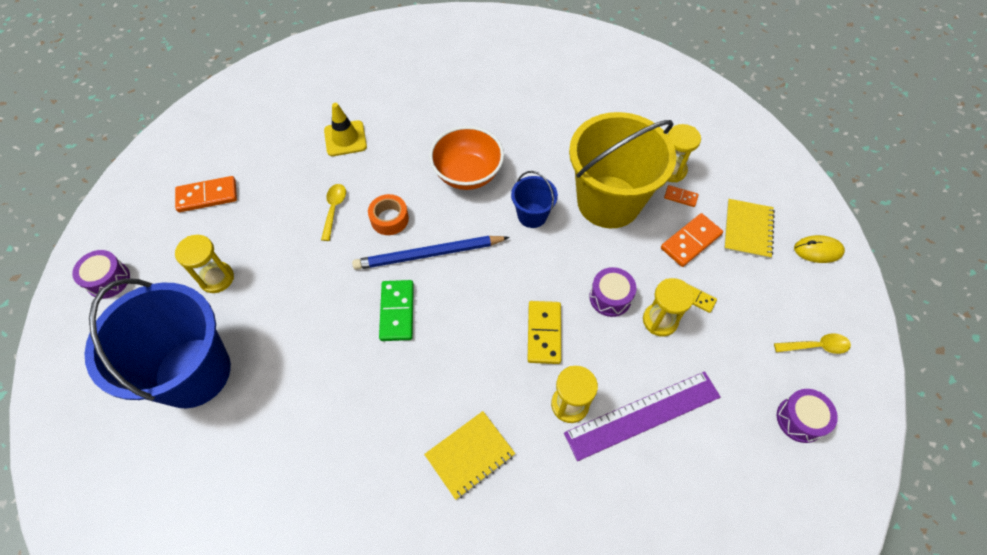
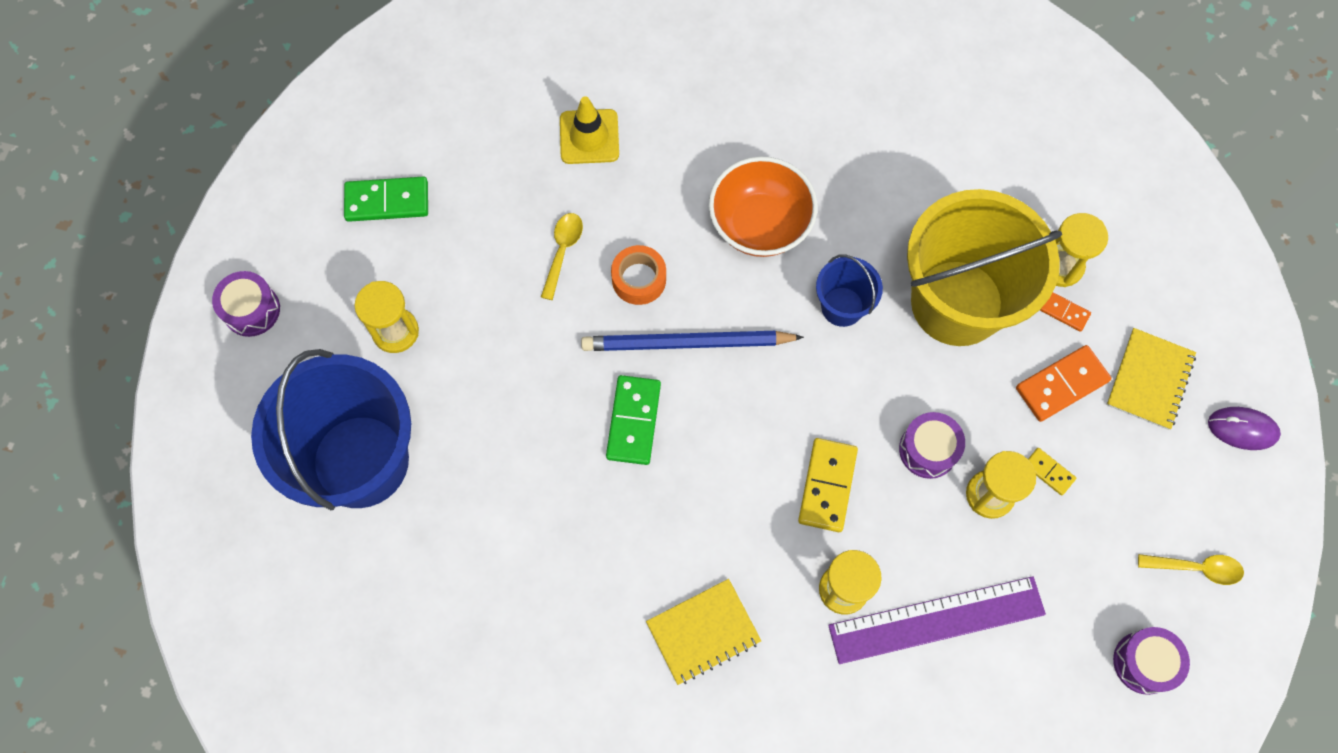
camera: 10 degrees right, 10 degrees up
orange domino [175,176,237,212] -> green domino [344,176,428,222]
yellow mouse [794,235,845,263] -> purple mouse [1208,407,1281,450]

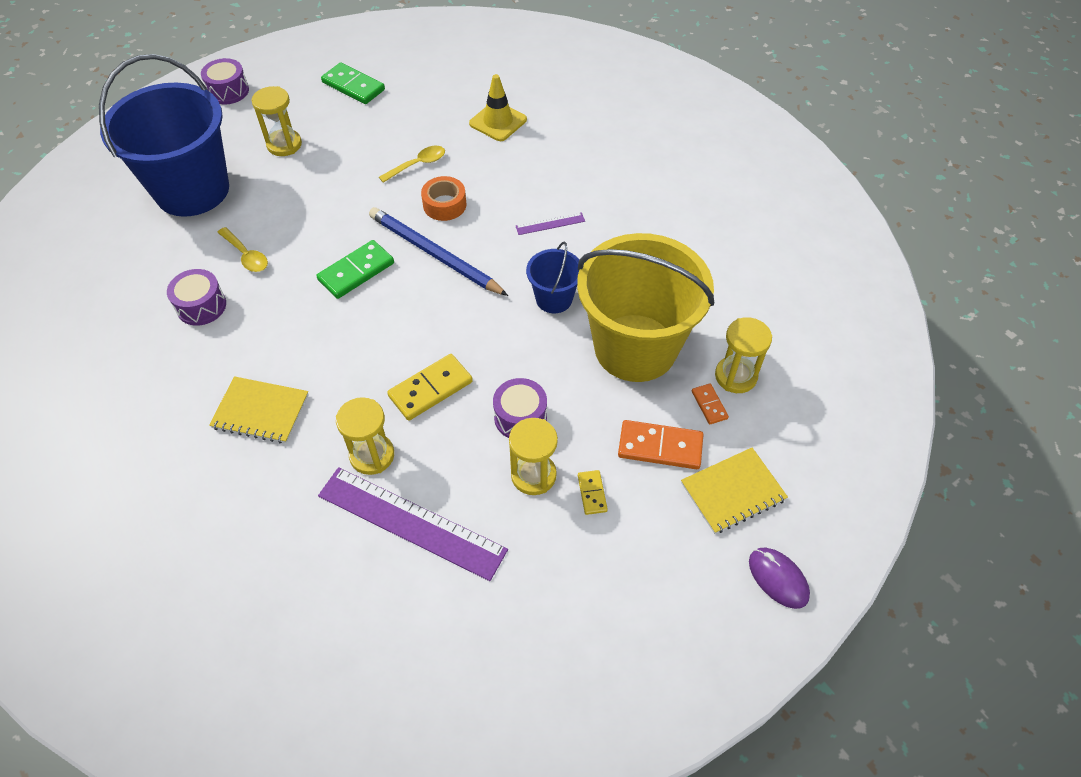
camera: 40 degrees right, 15 degrees down
orange bowl [709,156,818,257] -> purple ruler [516,212,585,235]
purple drum [1113,627,1190,695] -> purple drum moved to [167,269,226,326]
yellow spoon [1138,554,1244,585] -> yellow spoon moved to [217,227,268,272]

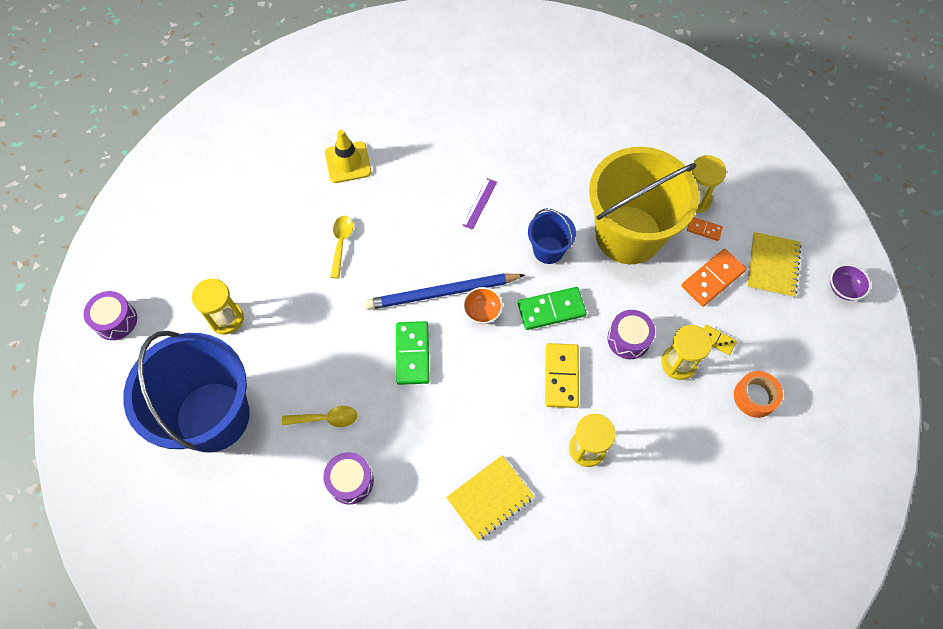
camera: 50 degrees left, 10 degrees up
purple ruler [318,467,508,581] -> none
green domino [321,63,385,104] -> green domino moved to [518,287,587,330]
orange tape [421,176,466,221] -> orange tape moved to [734,371,783,418]
purple mouse [749,548,810,609] -> purple bowl [830,264,871,301]
none -> orange bowl [463,287,503,324]

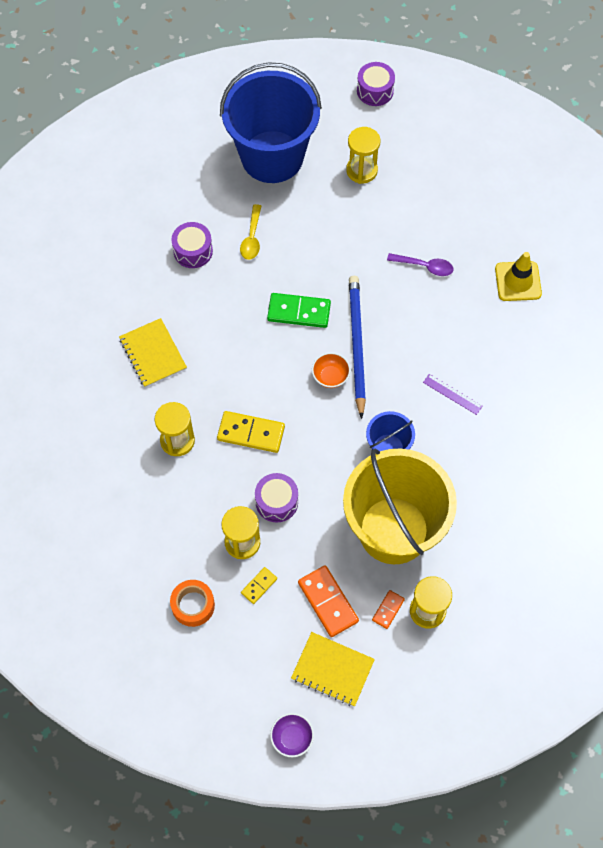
camera: 100 degrees right, 0 degrees up
yellow spoon [330,215,353,279] -> purple spoon [387,253,454,276]
green domino [518,287,587,330] -> none

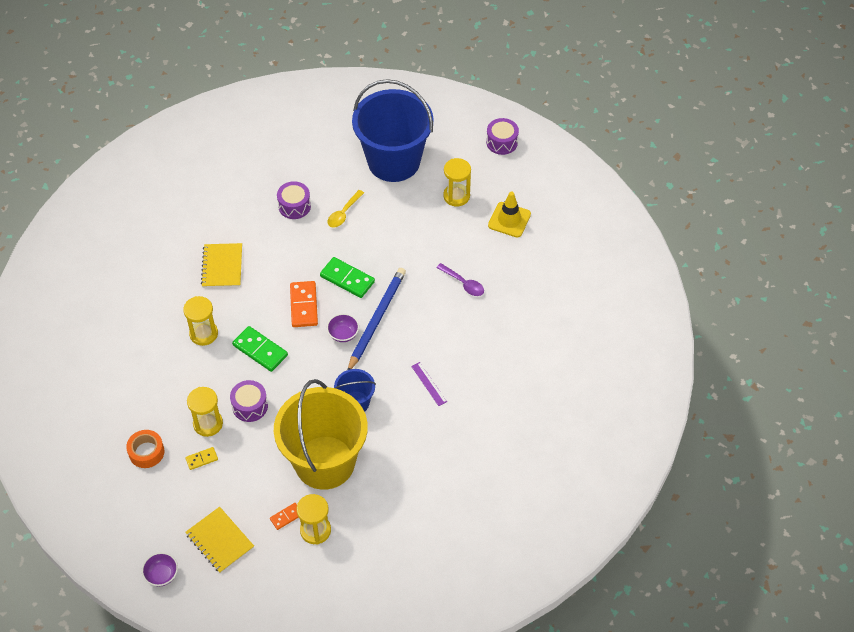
camera: 25 degrees right, 10 degrees down
yellow domino [217,411,285,453] -> green domino [232,326,288,372]
orange domino [298,565,359,637] -> orange domino moved to [290,281,318,327]
orange bowl [312,352,351,388] -> purple bowl [327,313,359,342]
yellow traffic cone [495,252,542,301] -> yellow traffic cone moved to [488,192,531,237]

